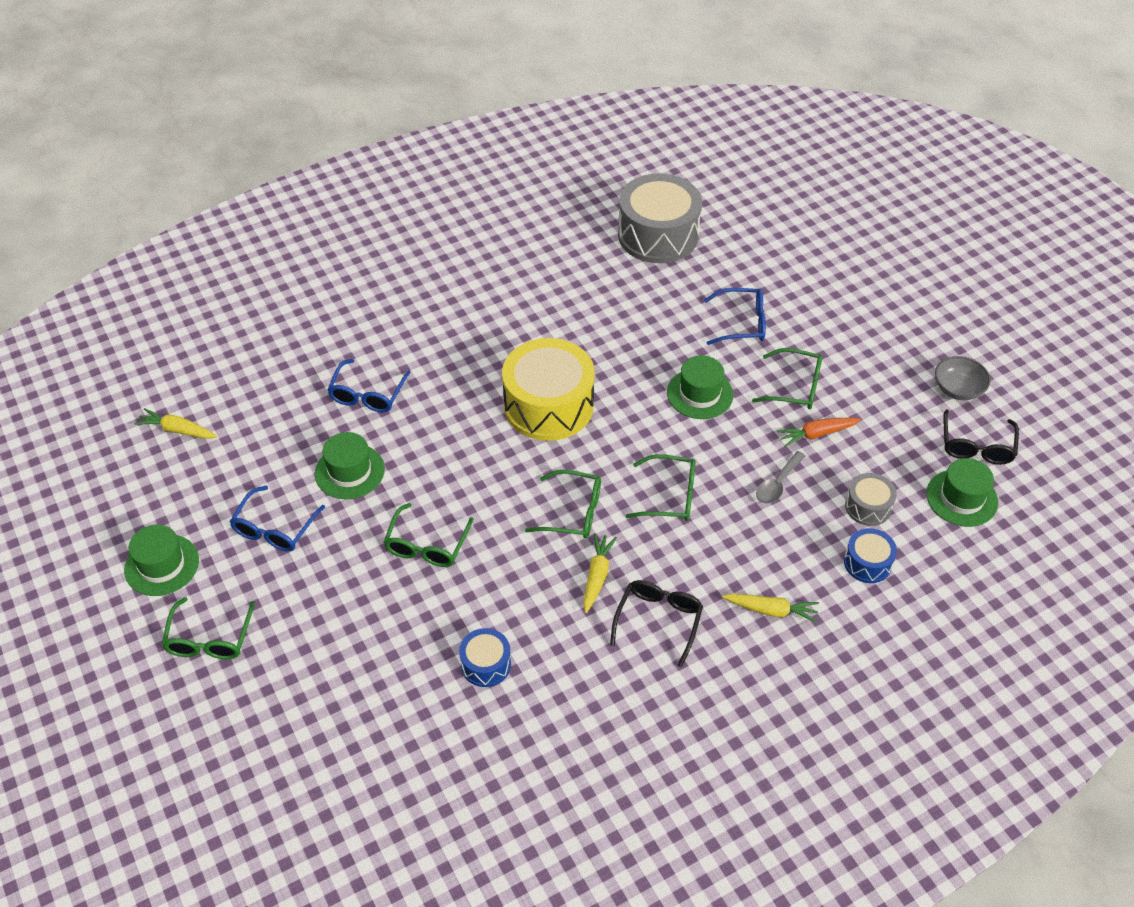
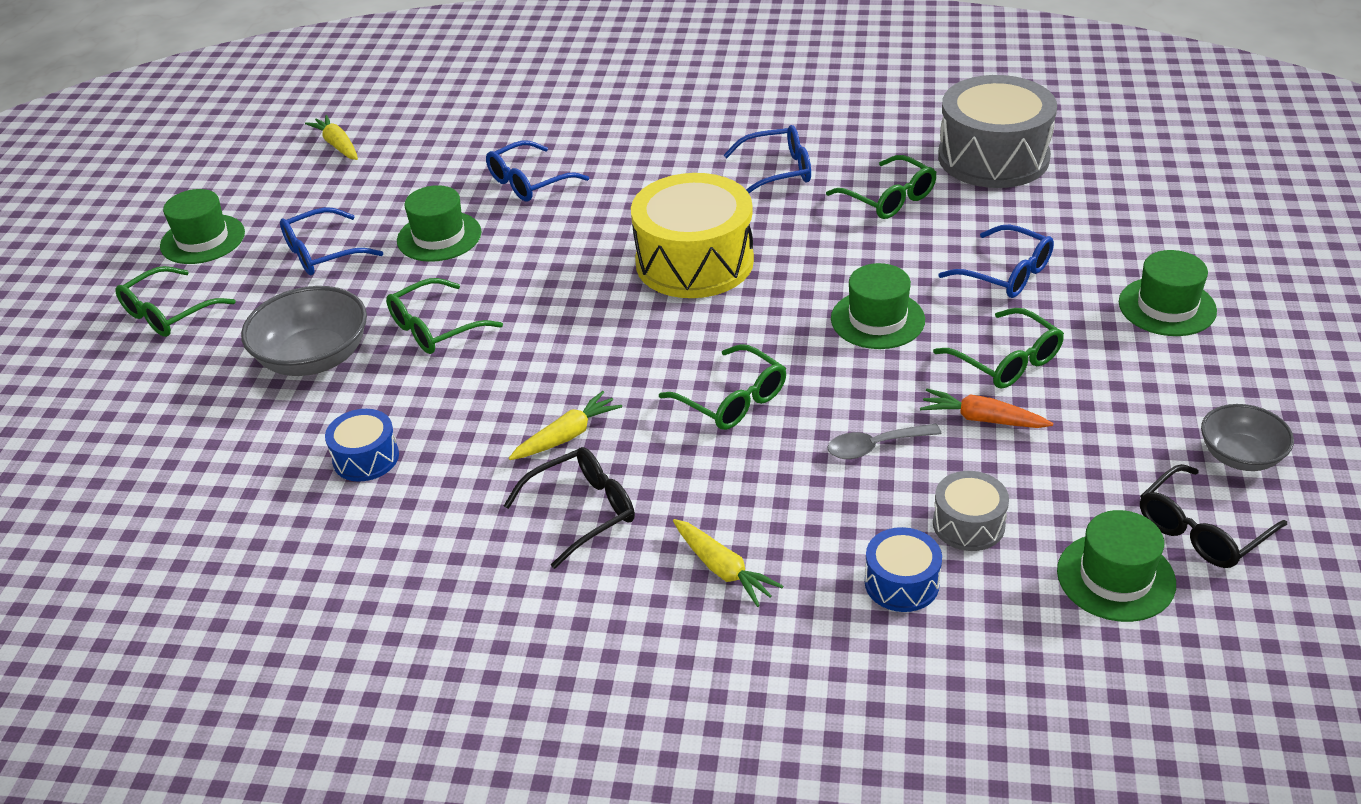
camera: 40 degrees right, 10 degrees down
green glasses [525,470,601,539] -> green glasses moved to [826,155,937,219]
none -> grey bowl [241,286,367,376]
none -> blue glasses [723,125,811,193]
none -> green hat [1119,250,1217,336]

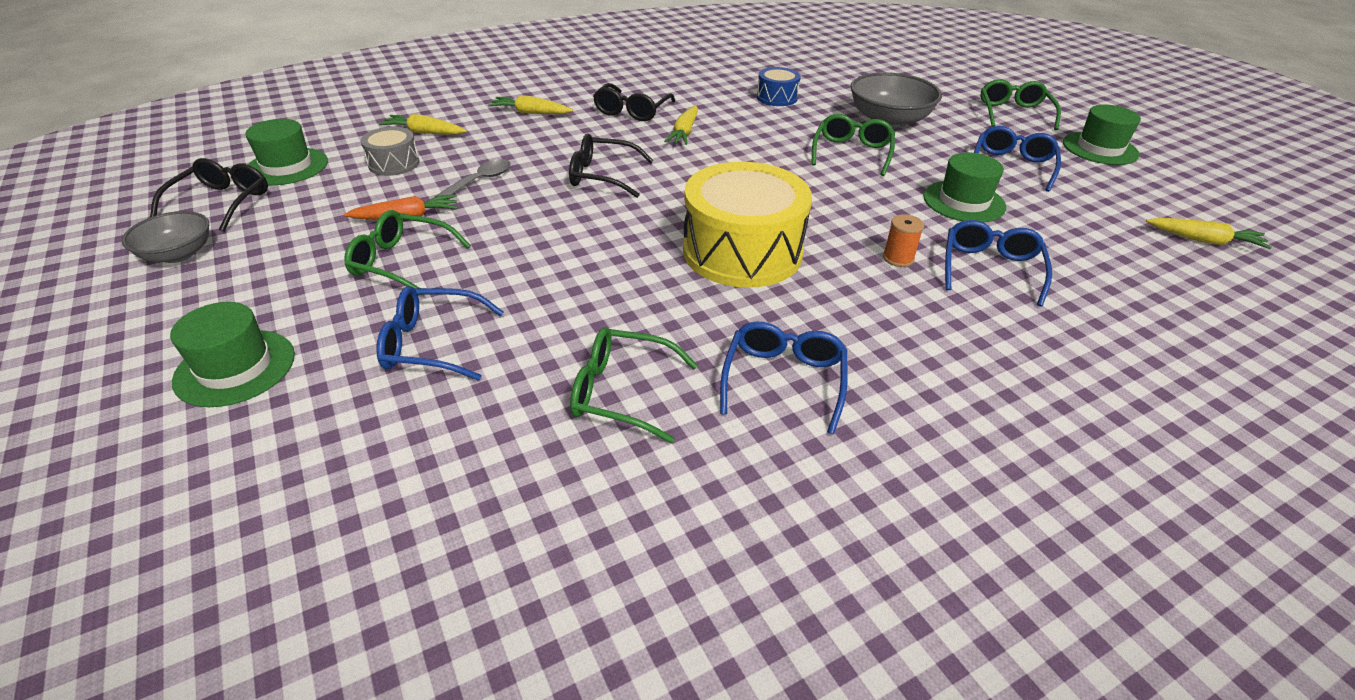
camera: 140 degrees right, 0 degrees up
green glasses [659,344,786,430] -> black glasses [569,134,654,198]
blue glasses [723,125,811,193] -> blue glasses turned 150 degrees clockwise [720,322,848,434]
green hat [831,263,925,349] -> none
blue drum [865,527,942,612] -> yellow carrot [379,114,467,134]
grey drum [938,75,1057,188] -> none
none -> orange spool [883,214,924,267]

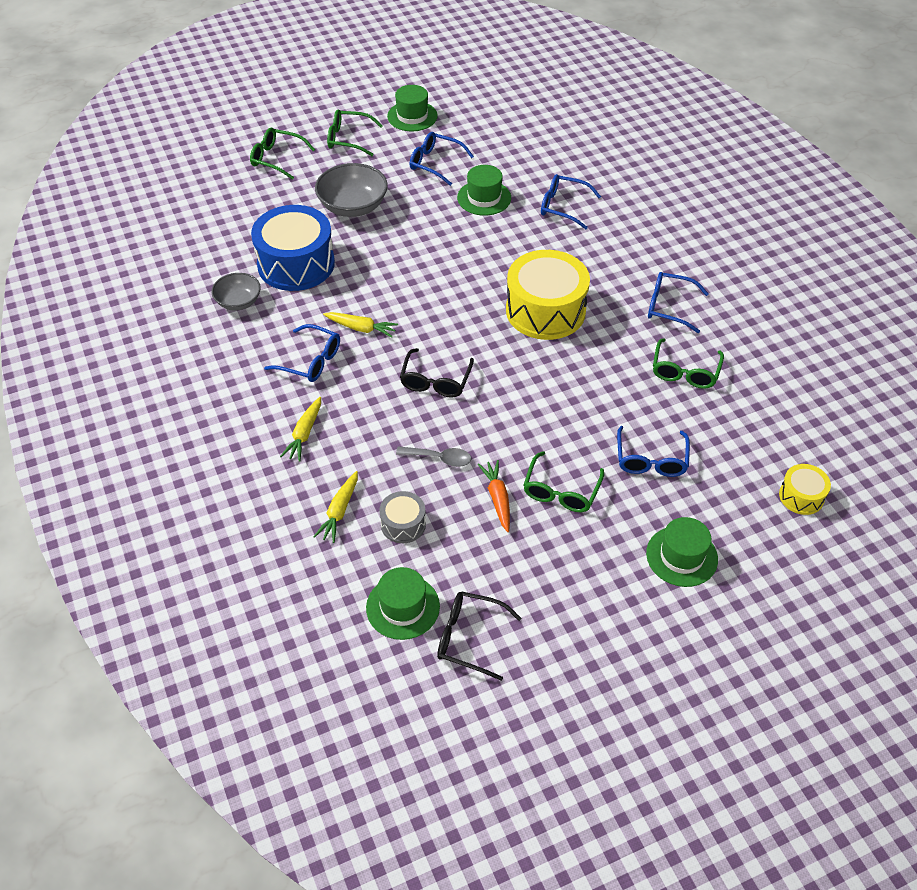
camera: 85 degrees left, 10 degrees up
grey bowl [122,211,209,263] -> grey bowl moved to [211,273,261,311]
grey spoon [435,159,511,197] -> grey spoon turned 150 degrees clockwise [396,446,471,467]
black glasses [593,83,675,121] -> blue glasses [264,324,340,382]
blue drum [757,67,801,106] -> blue drum [251,205,335,291], size x2.07
green glasses [811,114,895,176] -> green glasses moved to [250,127,315,180]
orange spool [883,214,924,267] -> none
yellow carrot [1146,218,1272,249] -> none
none -> yellow drum [779,464,831,515]

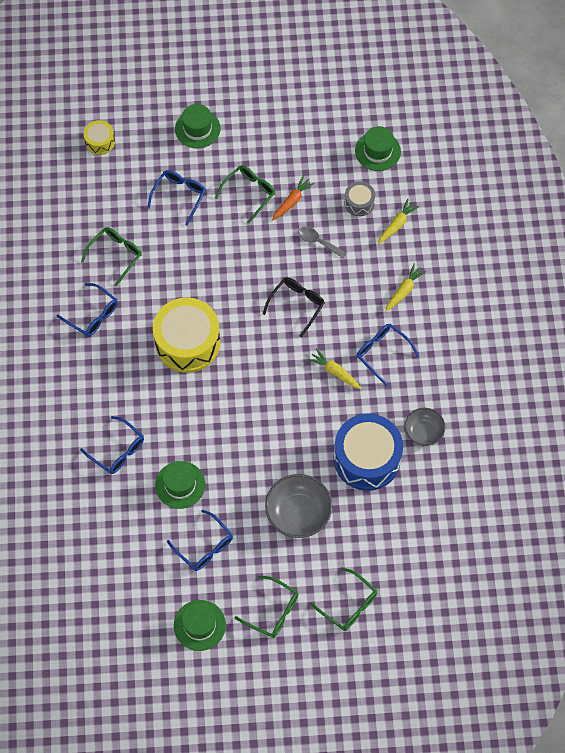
camera: 160 degrees left, 15 degrees up
black glasses [437,591,521,681] -> none
orange carrot [478,460,510,532] -> orange carrot turned 150 degrees counterclockwise [272,176,315,221]

